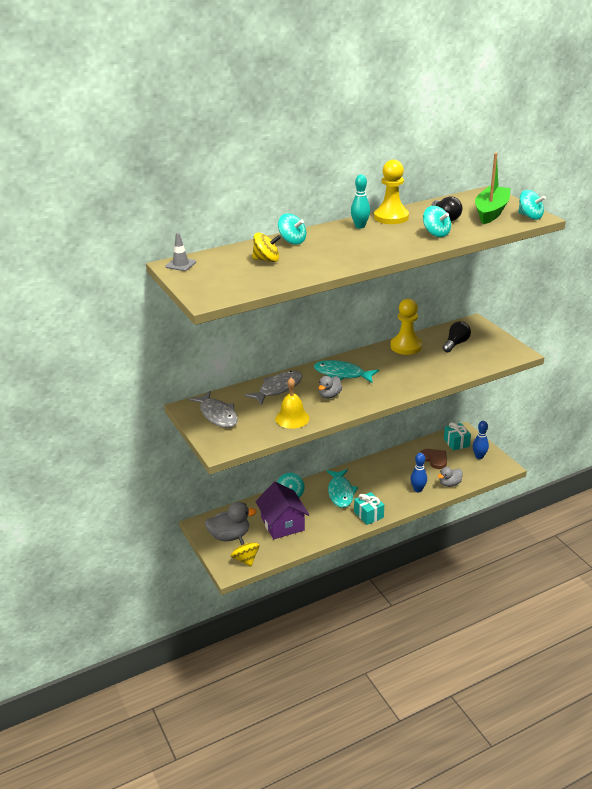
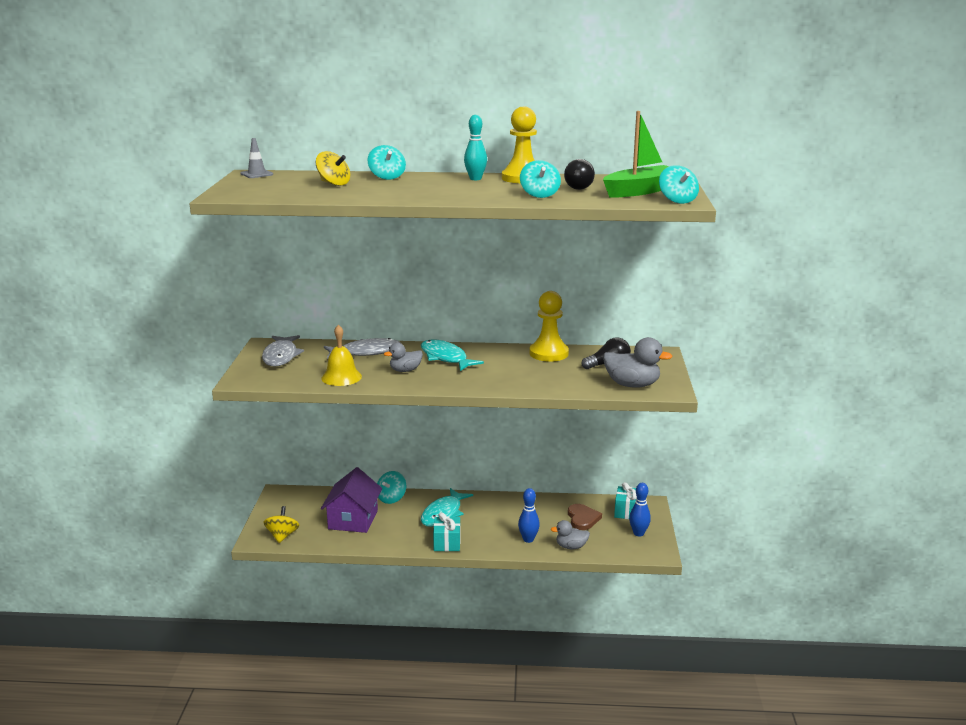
camera: 30 degrees right, 10 degrees down
grey duck [204,502,257,541] -> grey duck moved to [603,337,673,388]

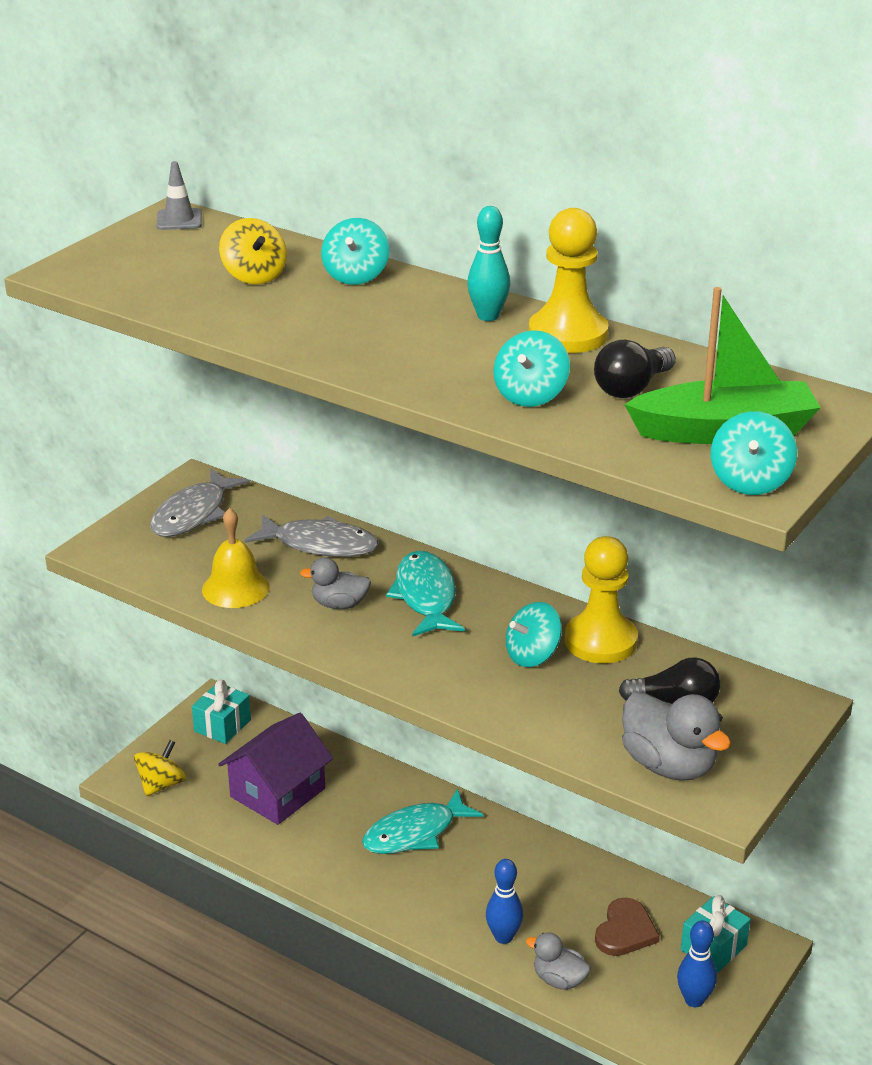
camera: 30 degrees right, 10 degrees up
turquoise spinning top [377,471,406,504] -> turquoise spinning top moved to [506,602,562,667]
turquoise gift [433,512,461,551] -> turquoise gift moved to [192,680,251,744]

